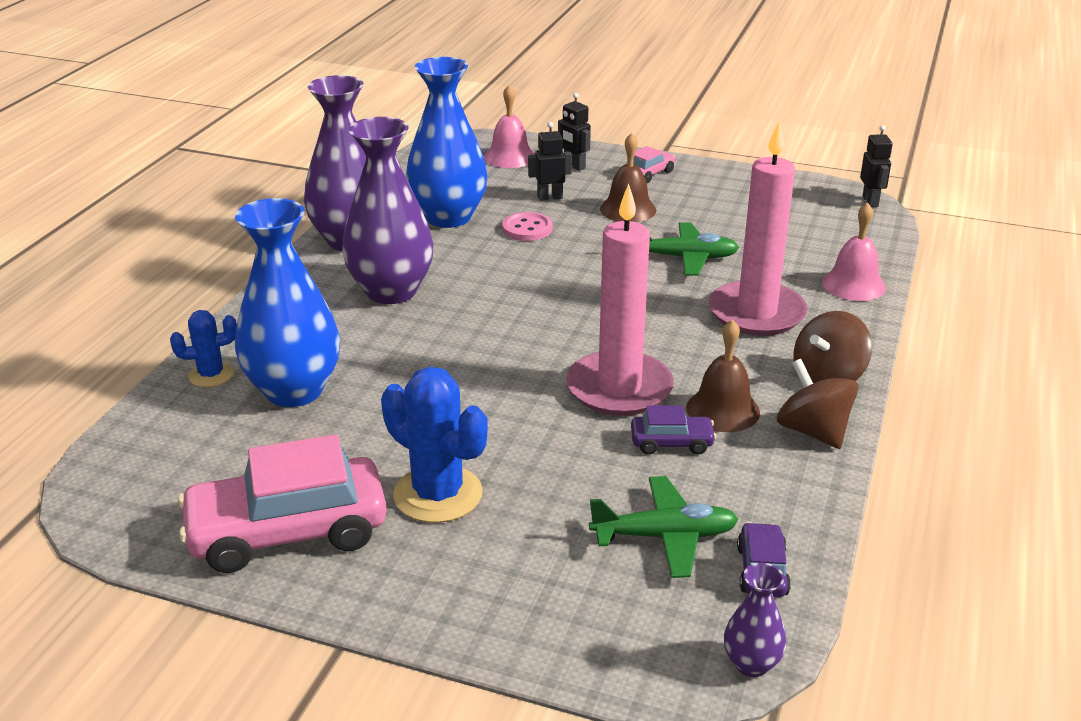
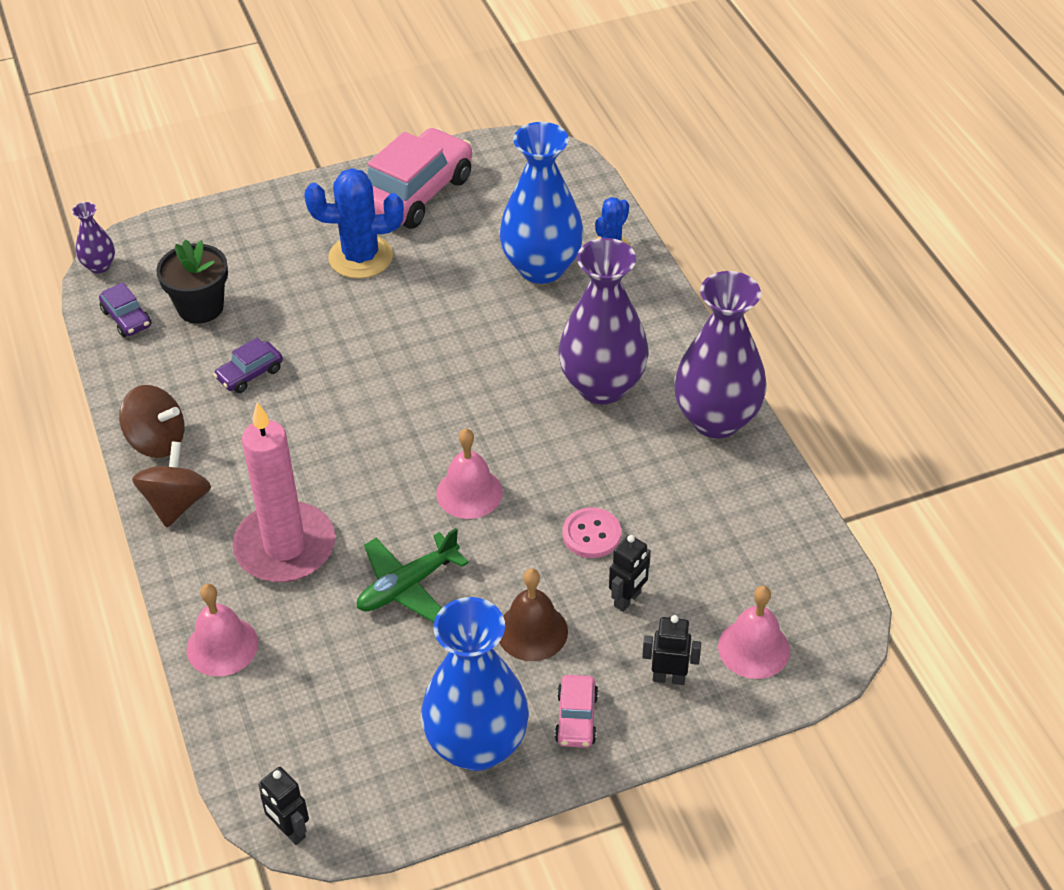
camera: 140 degrees right, 15 degrees up
blue vase [406,57,487,228] -> blue vase moved to [421,597,529,771]
pink candle [566,184,674,416] -> none
green plane [589,476,739,578] -> black flower pot [156,239,228,324]
brown bell [686,319,760,432] -> none
none -> pink bell [436,429,503,519]

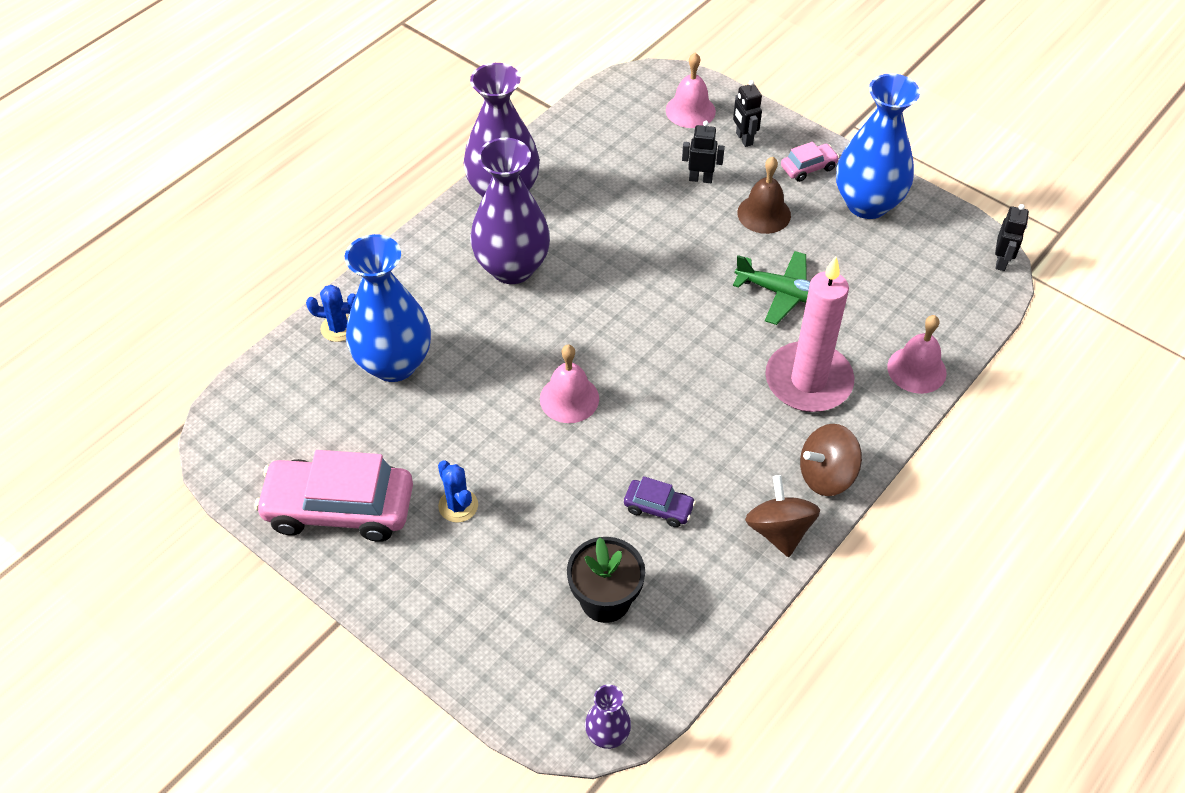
camera: 120 degrees left, 5 degrees up
purple car [99,282,152,337] -> none
blue cactus [304,168,404,279] -> blue cactus [438,460,478,523], size x0.57
pink bell [436,429,503,519] -> pink bell moved to [540,345,599,423]
pink button [563,507,621,558] -> none

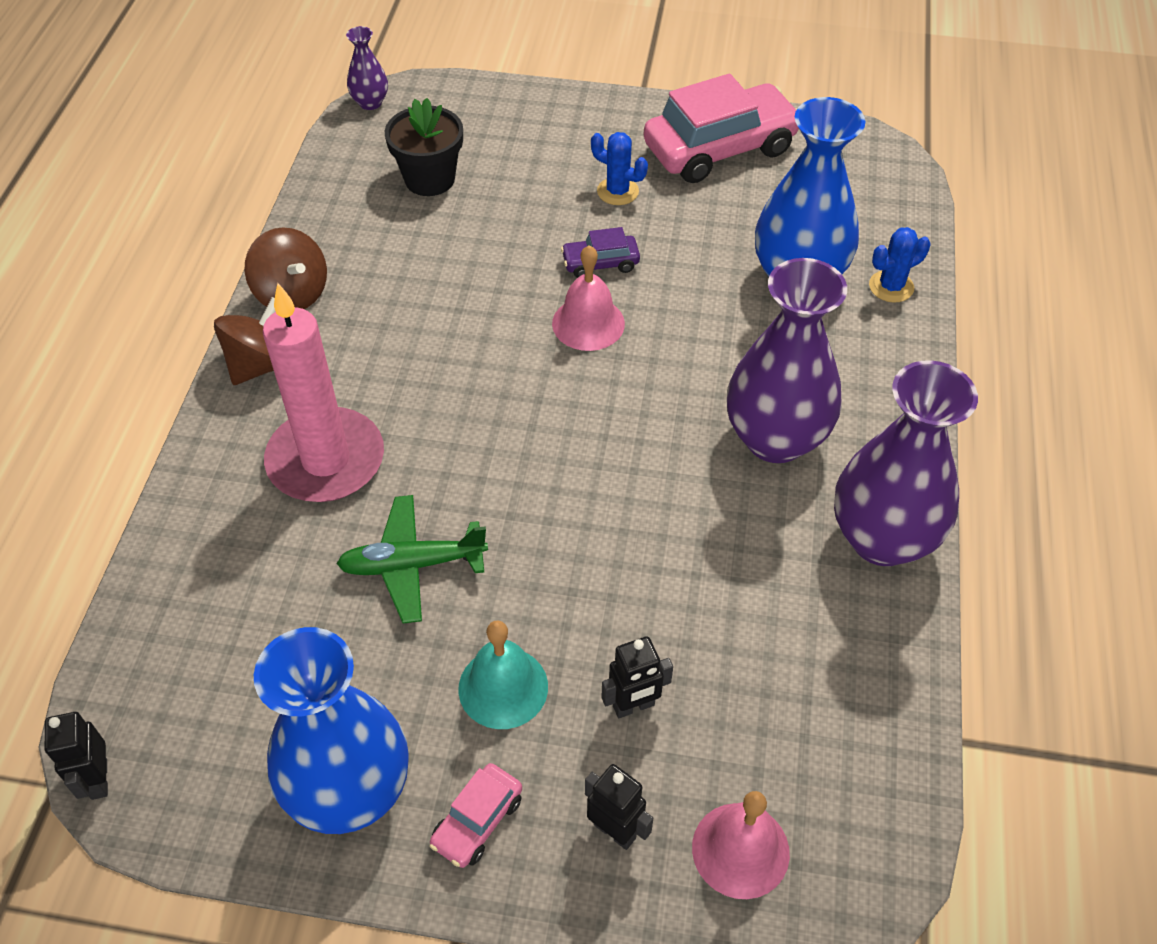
camera: 150 degrees right, 0 degrees up
purple car [624,476,696,527] -> purple car moved to [561,227,640,278]
brown bell [737,157,791,234] -> turquoise bell [458,621,548,729]
pink bell [887,315,947,394] -> none

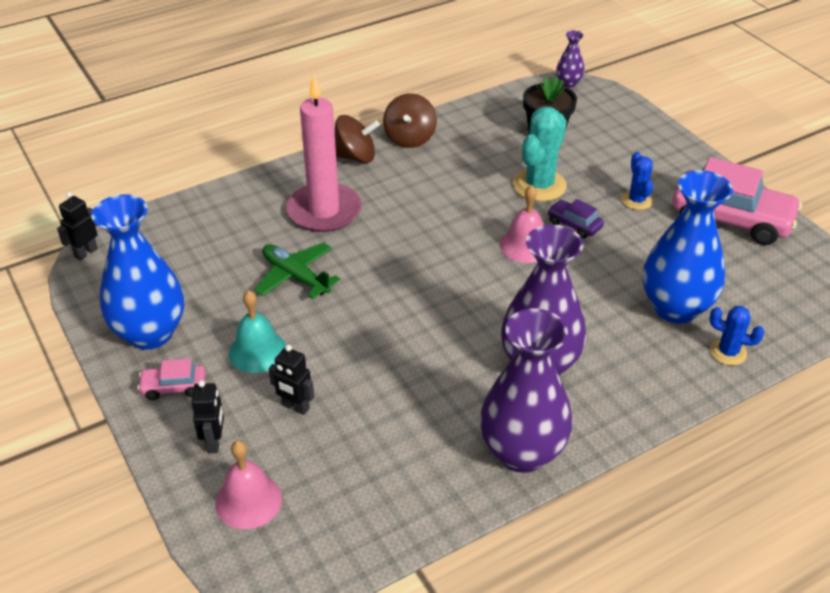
camera: 50 degrees right, 10 degrees down
none -> turquoise cactus [513,107,567,202]

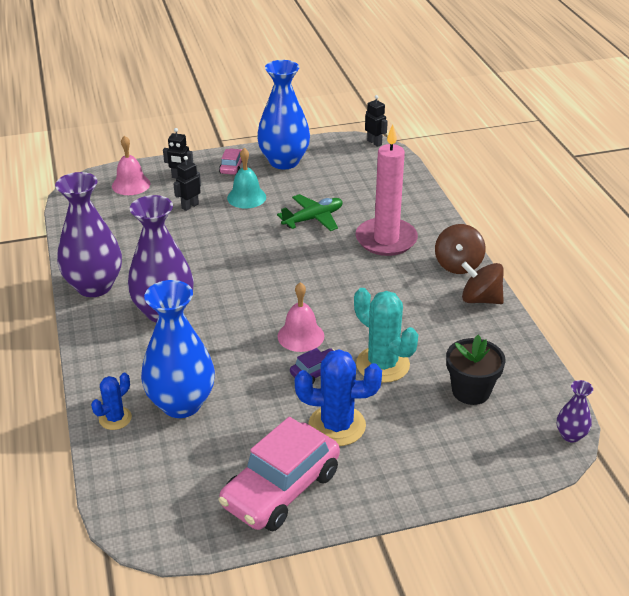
camera: 105 degrees right, 5 degrees down
blue cactus [621,152,653,210] -> blue cactus [295,349,382,446], size x1.75

